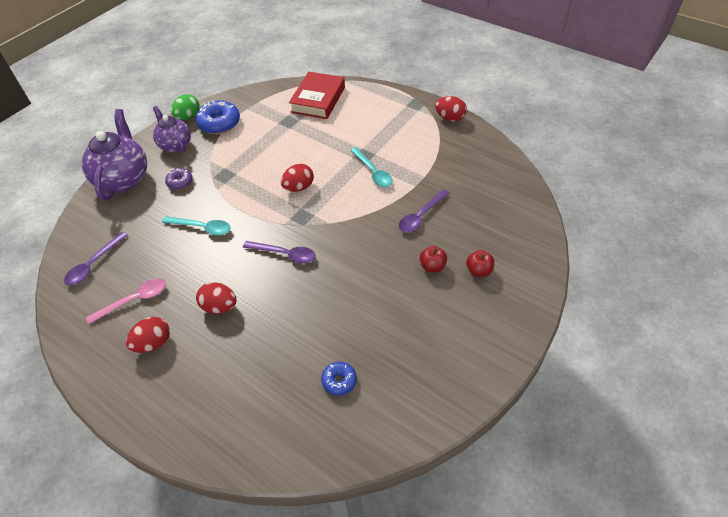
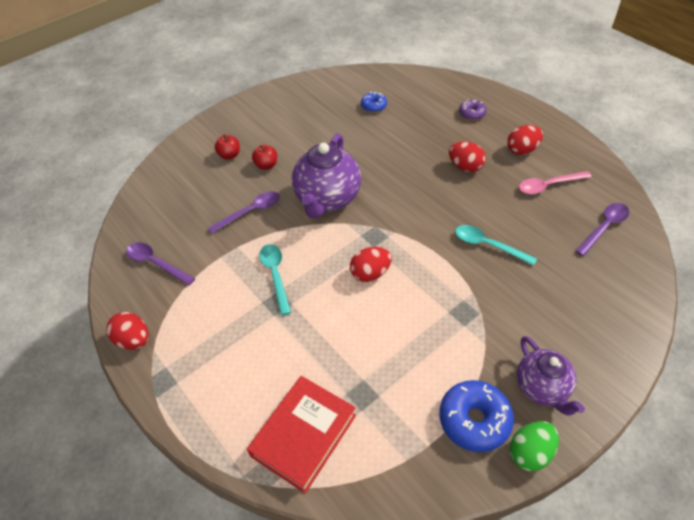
camera: 165 degrees left, 0 degrees up
purple teapot [82,109,147,200] -> purple teapot moved to [292,133,361,218]
purple donut [165,168,193,190] -> purple donut moved to [459,99,487,120]
purple spoon [243,241,316,264] -> purple spoon moved to [126,242,195,286]

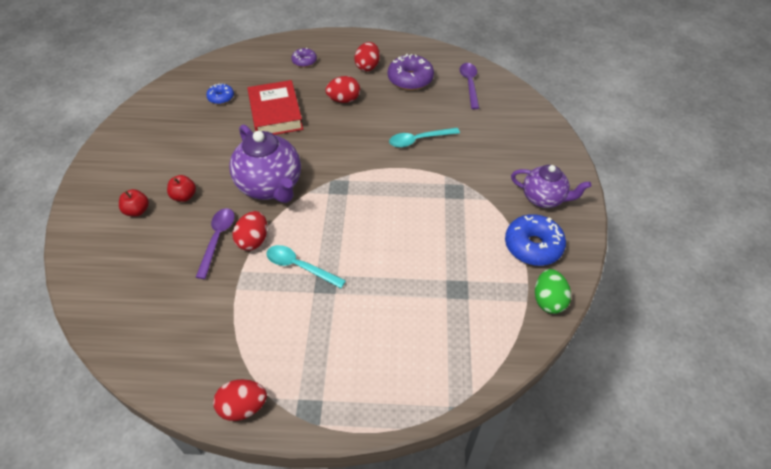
camera: 50 degrees left, 0 degrees up
purple spoon [126,242,195,286] -> none
red book [247,376,356,493] -> red book moved to [247,80,303,135]
red egg [350,247,392,282] -> red egg moved to [233,211,267,251]
green egg [510,421,559,471] -> green egg moved to [535,269,571,314]
pink spoon [519,171,592,194] -> purple donut [388,54,434,90]

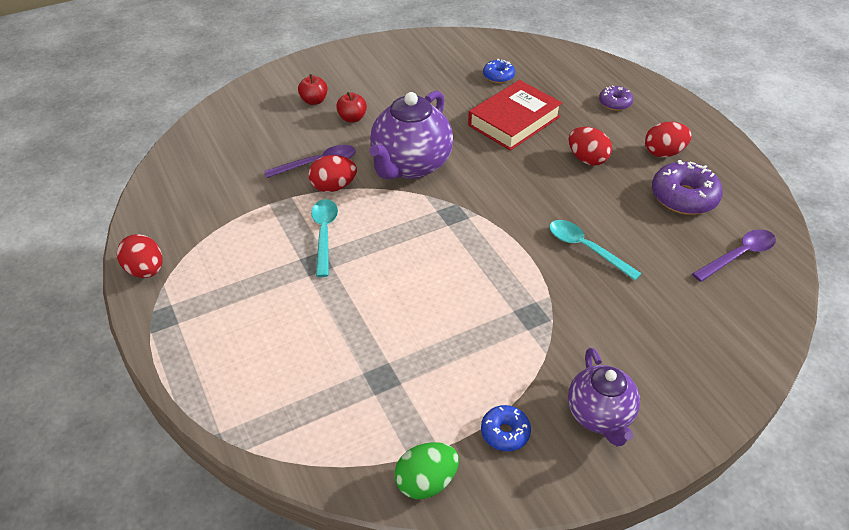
camera: 60 degrees right, 5 degrees down
blue donut [505,214,566,266] -> blue donut [481,405,531,451], size x0.56

